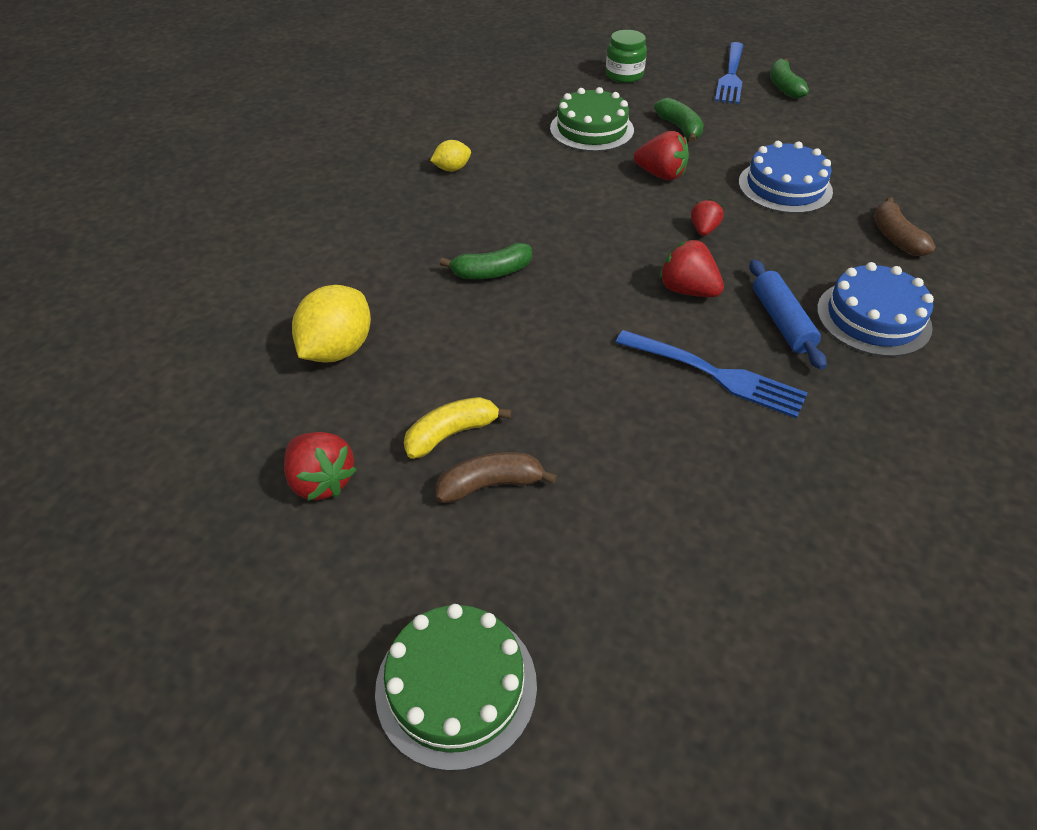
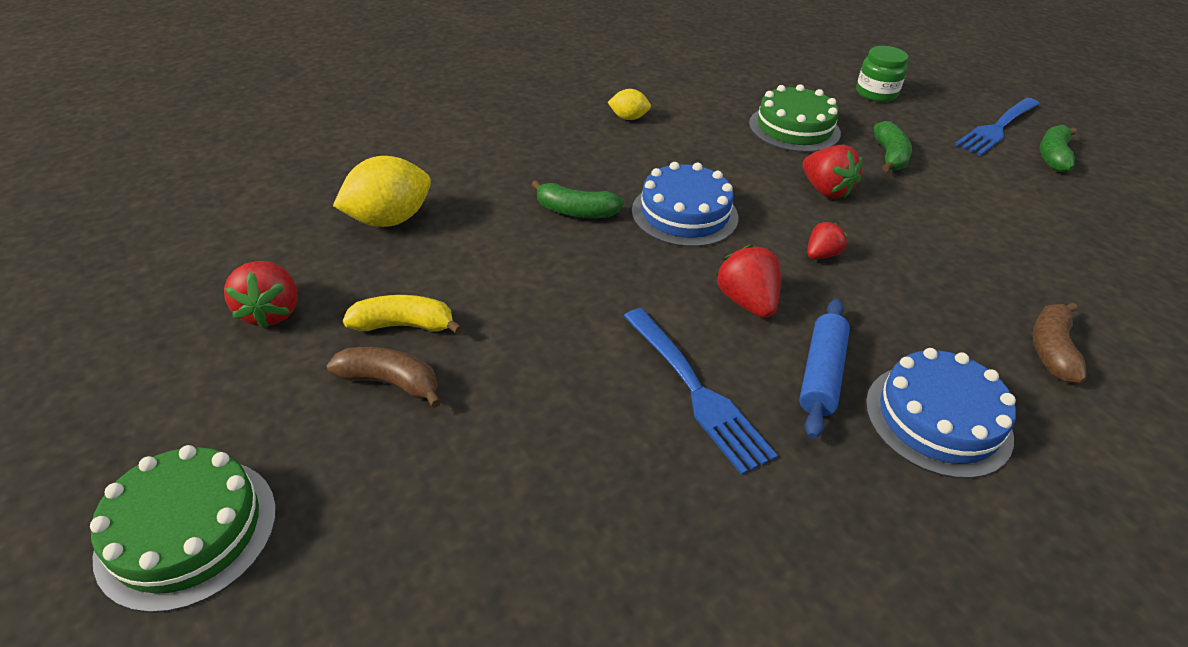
camera: 30 degrees right, 5 degrees down
blue cake [739,141,833,214] -> blue cake moved to [632,162,738,247]

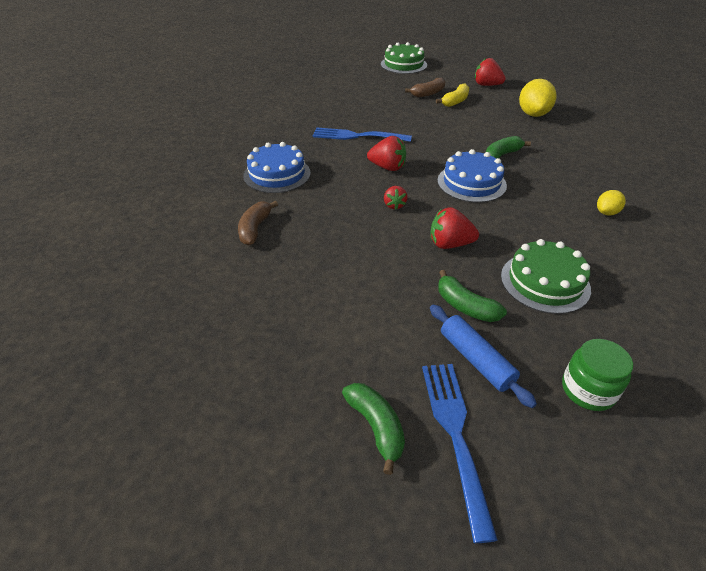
camera: 130 degrees right, 0 degrees up
blue rolling pin [799,299,850,439] -> blue rolling pin moved to [430,304,537,408]
brown banana [1033,302,1087,383] -> brown banana turned 135 degrees counterclockwise [238,201,278,245]

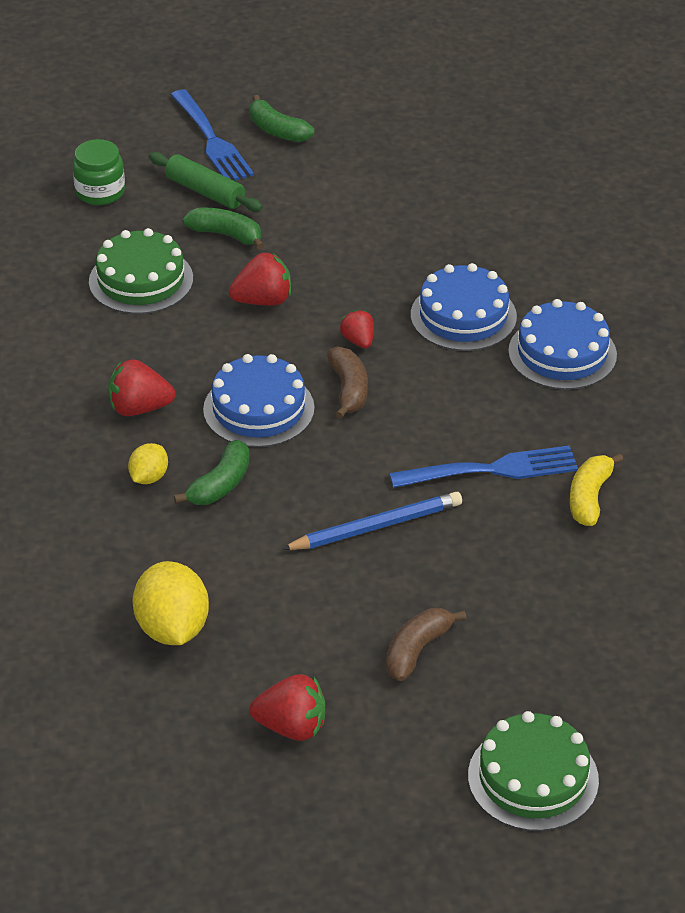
camera: 160 degrees right, 0 degrees up
brown banana [238,201,278,245] -> brown banana moved to [327,346,368,419]
red strawberry [367,136,406,171] -> red strawberry moved to [108,359,175,416]
blue rolling pin [430,304,537,408] -> green rolling pin [149,152,263,212]
yellow banana [436,84,469,107] -> yellow banana moved to [570,453,623,526]
yellow lemon [597,190,626,216] -> yellow lemon moved to [128,443,168,484]
none -> blue pencil [281,492,462,550]
none -> blue cake [411,263,517,351]

